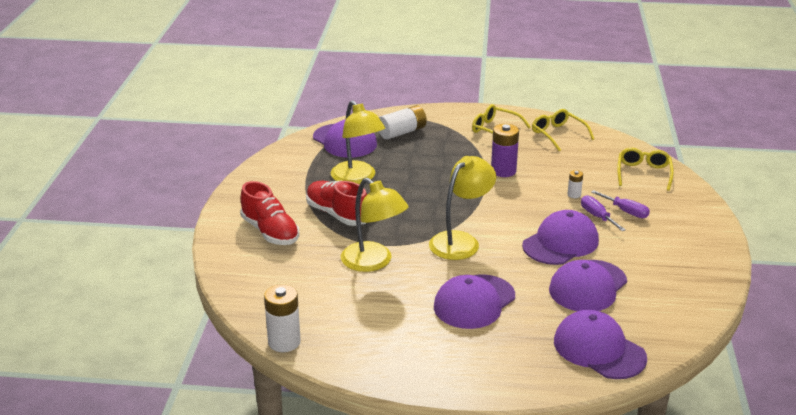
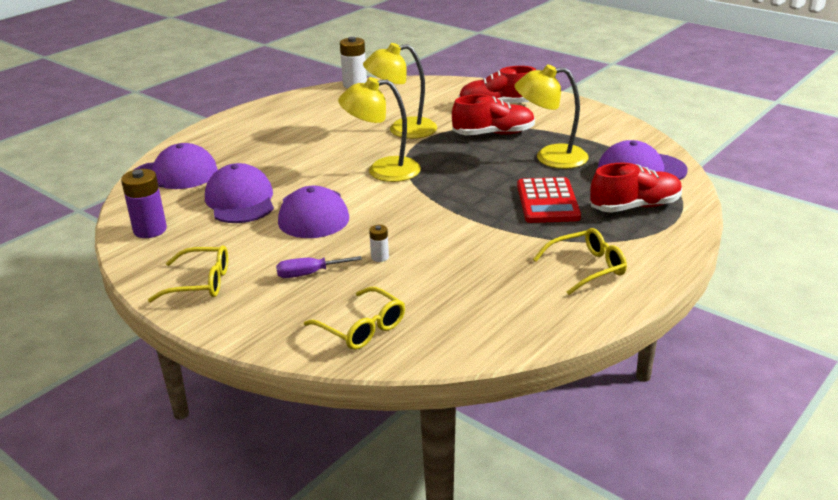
camera: 125 degrees right, 0 degrees up
white battery [379,105,427,139] -> red shoe [590,163,682,213]
yellow lamp [429,156,496,260] -> yellow lamp turned 105 degrees clockwise [338,77,421,182]
purple cap [434,274,515,329] -> none
purple battery [491,124,519,177] -> purple battery moved to [121,169,167,238]
yellow glasses [532,109,594,151] -> yellow glasses moved to [148,245,228,303]
purple screwdriver [581,195,626,231] -> none
none -> red calculator [517,177,581,223]

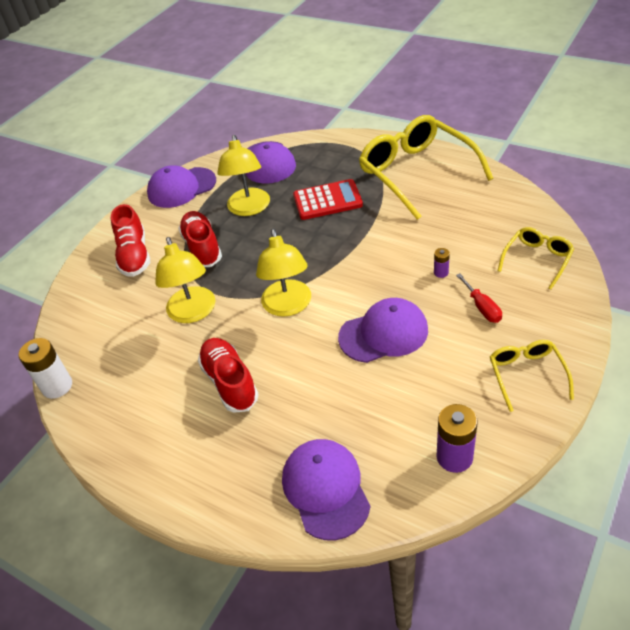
camera: 95 degrees left, 15 degrees up
purple cap [205,163,274,223] -> purple cap moved to [147,166,216,208]
purple screwdriver [276,256,362,278] -> red screwdriver [456,274,502,323]
white battery [369,225,389,262] -> purple battery [434,248,450,278]
yellow glasses [533,228,627,295] -> yellow glasses [359,115,494,220], size x2.01
red shoe [590,163,682,213] -> red shoe moved to [198,338,259,413]

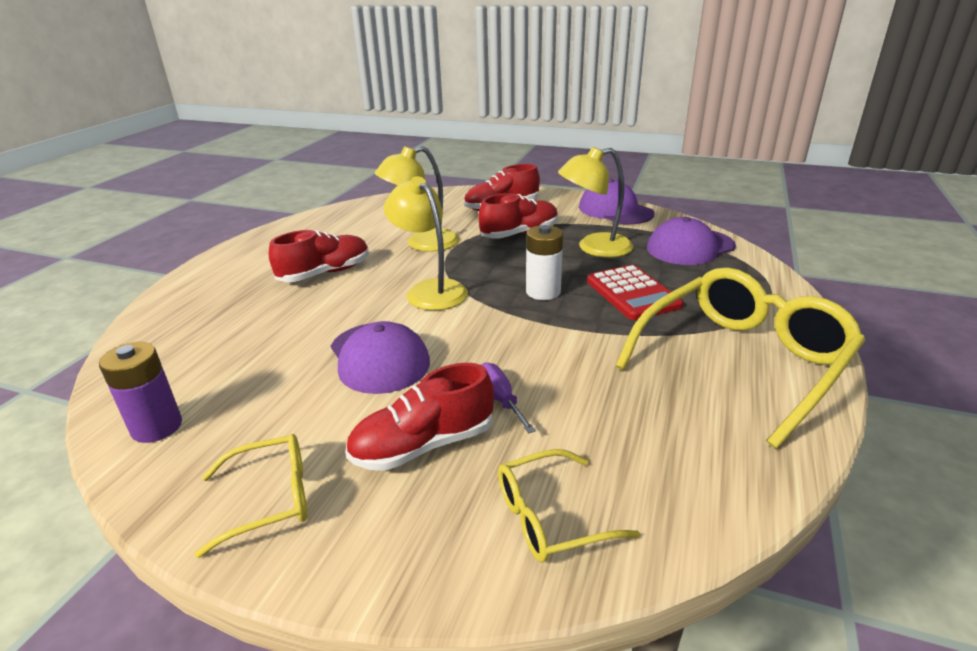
camera: 75 degrees right, 15 degrees down
white battery [19,338,72,399] -> white battery moved to [526,225,563,300]
yellow lamp [256,229,311,317] -> yellow lamp turned 75 degrees clockwise [384,176,468,310]
purple cap [282,439,371,540] -> none
purple battery [434,248,450,278] -> purple screwdriver [482,362,536,433]
red screwdriver [456,274,502,323] -> red shoe [345,363,494,471]
yellow glasses [498,227,574,289] -> yellow glasses turned 135 degrees clockwise [498,449,640,563]

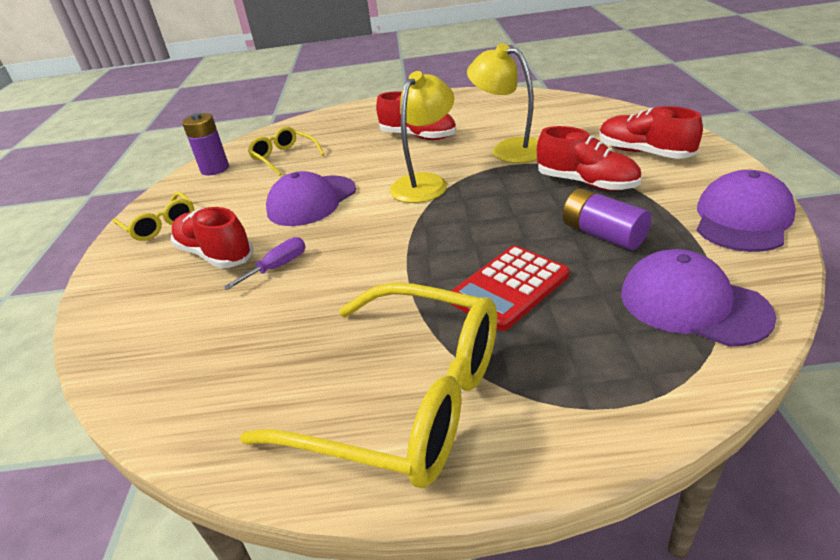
camera: 70 degrees right, 5 degrees up
yellow glasses [498,449,640,563] -> yellow glasses moved to [248,127,325,176]
white battery [526,225,563,300] -> none
yellow lamp [558,147,634,257] -> purple battery [563,188,651,250]

